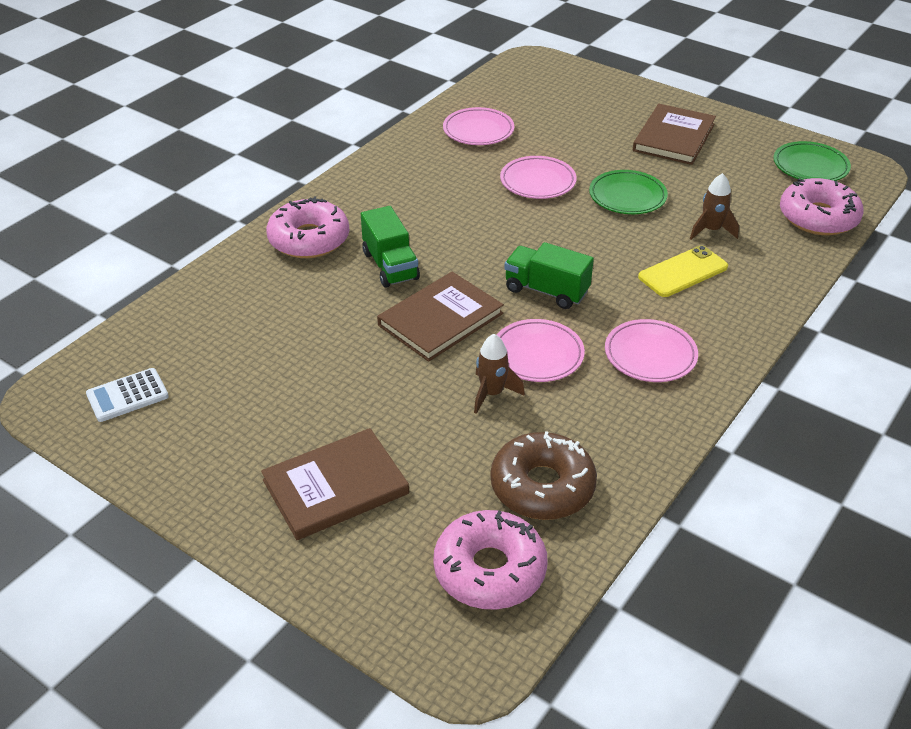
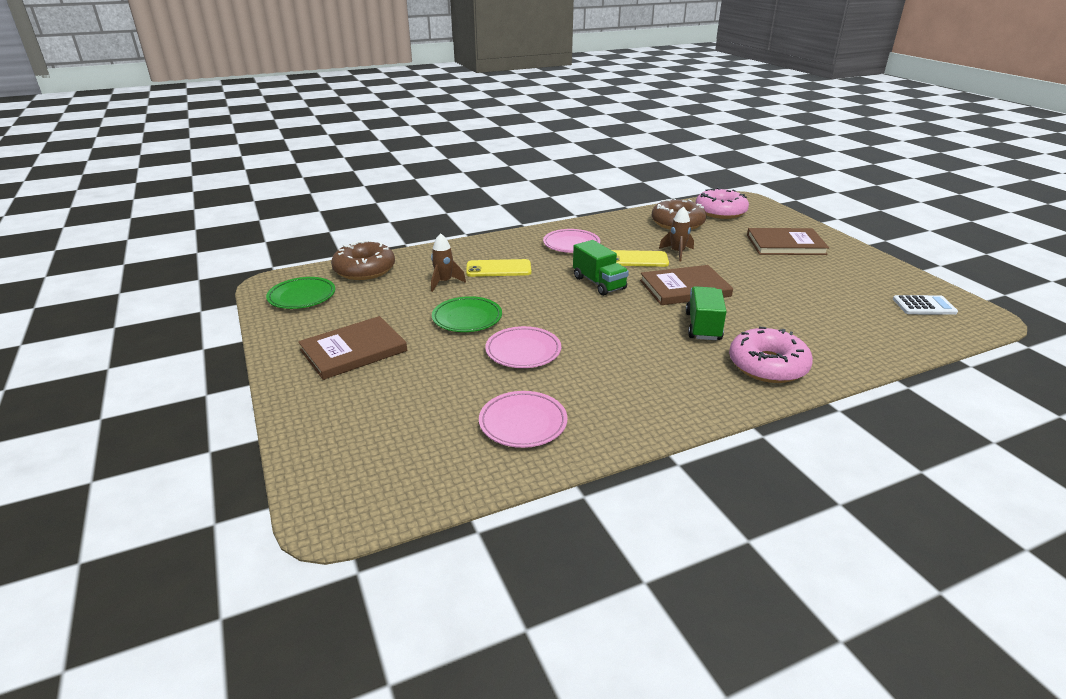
camera: 150 degrees left, 10 degrees down
pink plate [497,319,585,382] -> yellow phone [612,250,669,267]
pink donut [780,178,863,235] -> brown donut [331,240,395,280]

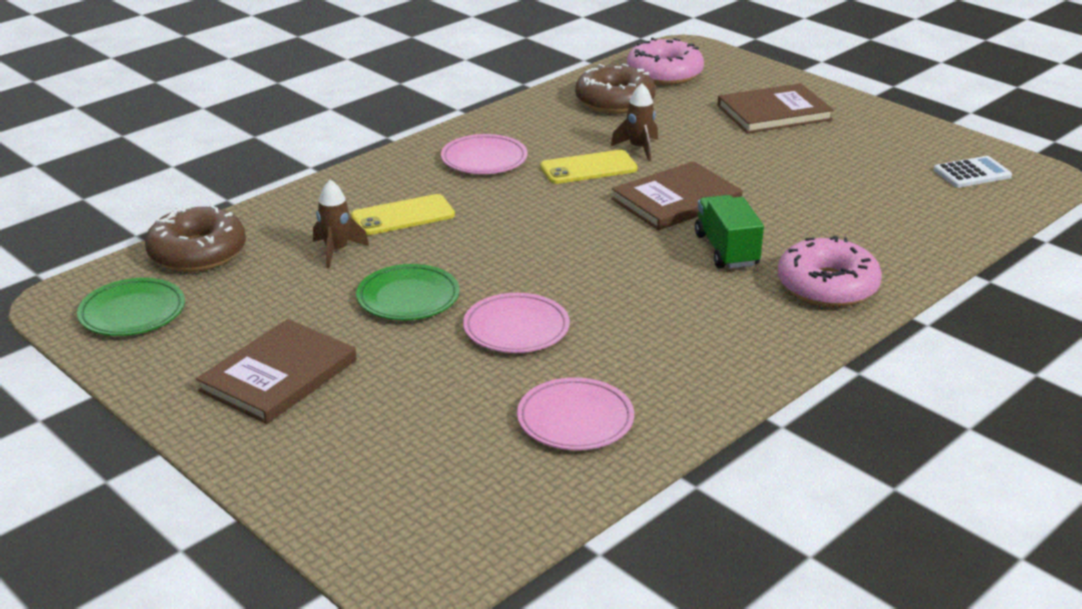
camera: 20 degrees left, 0 degrees up
green truck [573,240,629,296] -> none

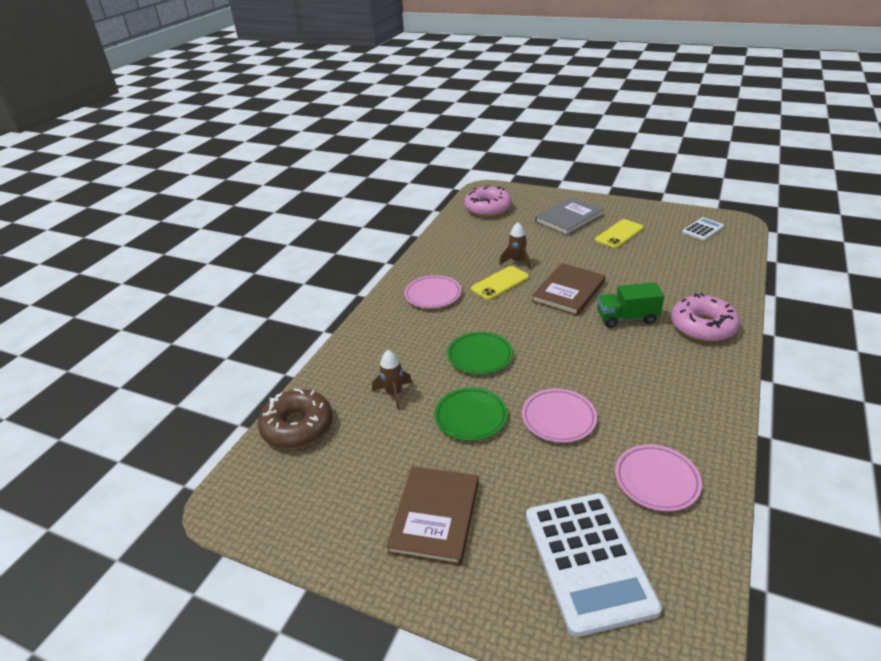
camera: 20 degrees left, 5 degrees up
green plate [77,278,185,336] -> green plate moved to [447,332,513,375]
yellow phone [351,194,455,235] -> yellow phone moved to [595,219,644,248]
brown donut [575,64,656,114] -> none
green truck [695,195,764,268] -> green truck turned 60 degrees counterclockwise [597,282,664,328]
brown book [717,83,834,134] -> grey book [535,197,604,236]
none -> white calculator [526,493,662,637]

